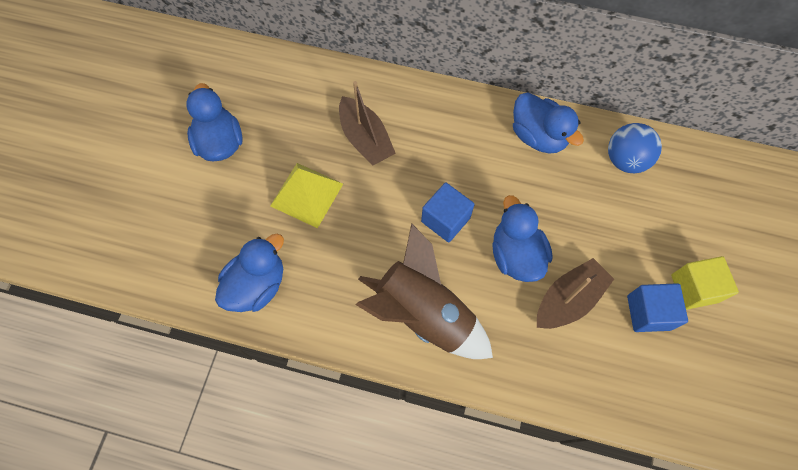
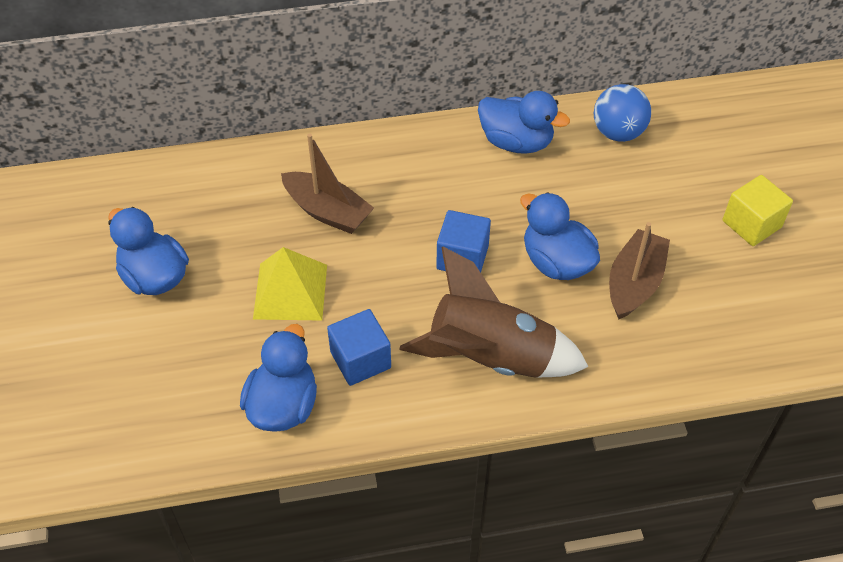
camera: 25 degrees left, 15 degrees down
blue cube [627,283,688,332] -> blue cube moved to [327,309,391,386]

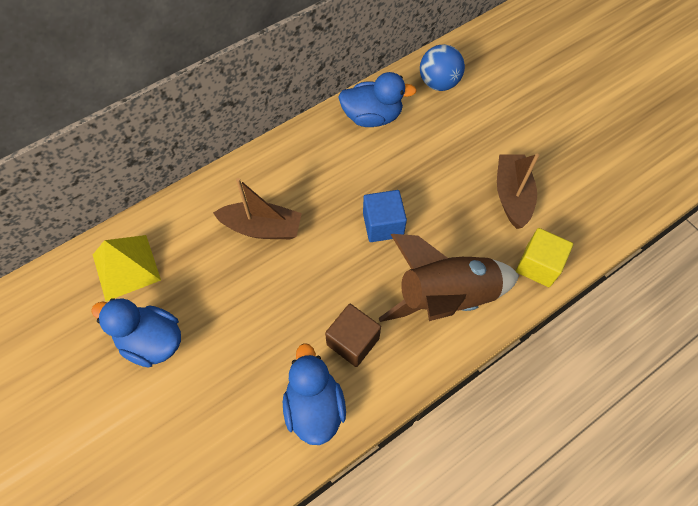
camera: 25 degrees left, 10 degrees up
yellow pyramid [253,247,327,321] -> yellow pyramid moved to [93,235,161,301]
blue cube [327,309,391,386] -> brown cube [325,304,381,367]
blue duck [520,192,600,280] -> none
yellow cube [723,175,793,246] -> yellow cube moved to [516,228,573,287]

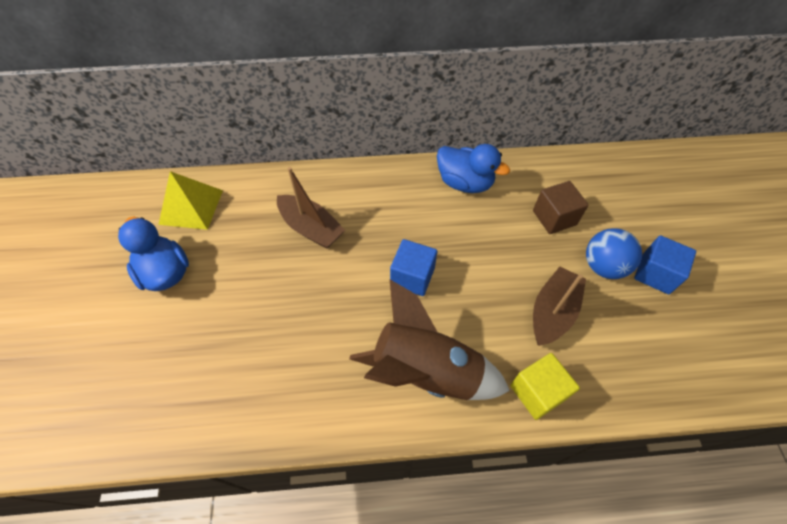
camera: 30 degrees right, 5 degrees down
blue duck [283,343,346,445] -> none
brown cube [325,304,381,367] -> brown cube moved to [533,181,589,234]
blue ball [420,44,465,91] -> blue ball moved to [586,228,642,279]
none -> blue cube [634,235,696,294]

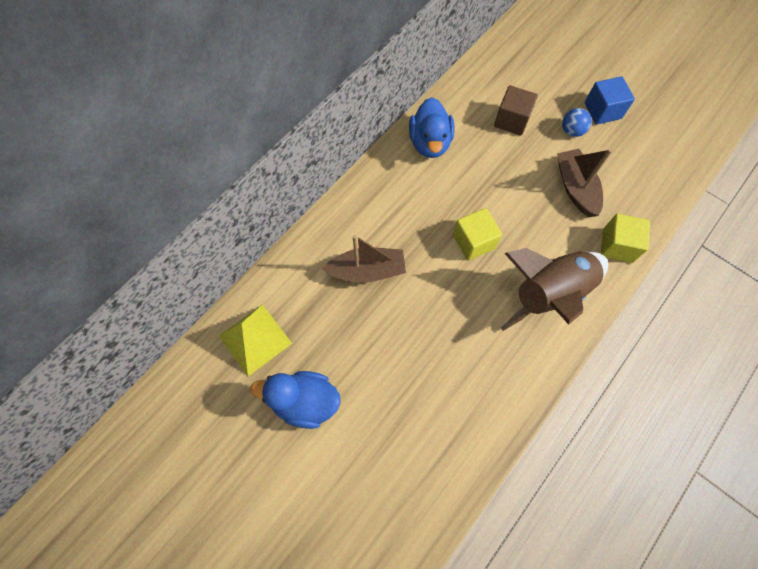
camera: 45 degrees left, 10 degrees up
blue cube [390,239,437,296] -> yellow cube [453,208,502,261]
blue duck [437,144,510,193] -> blue duck turned 105 degrees clockwise [409,97,454,158]
blue ball [586,228,642,279] -> blue ball [562,108,592,137], size x0.65

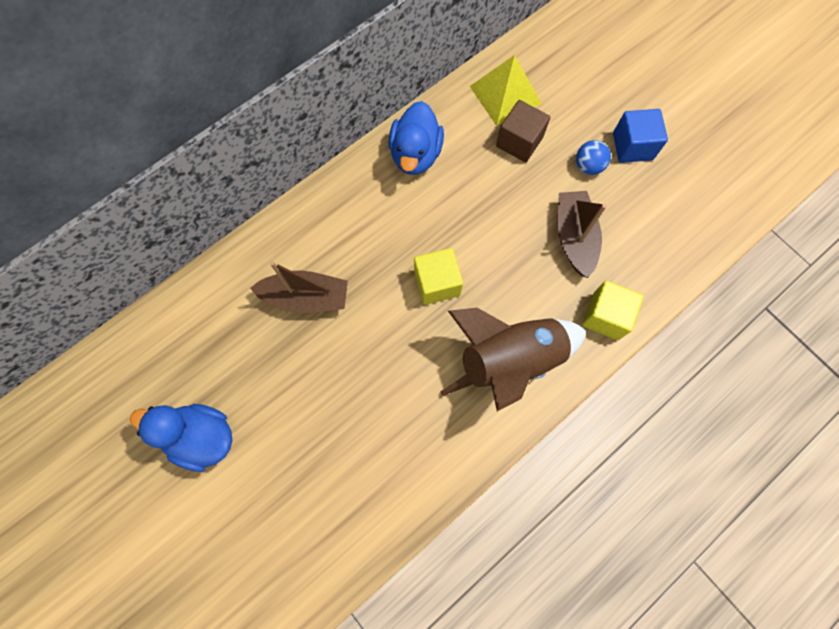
camera: 10 degrees right, 5 degrees up
yellow pyramid [219,305,292,376] -> yellow pyramid moved to [470,55,542,126]

